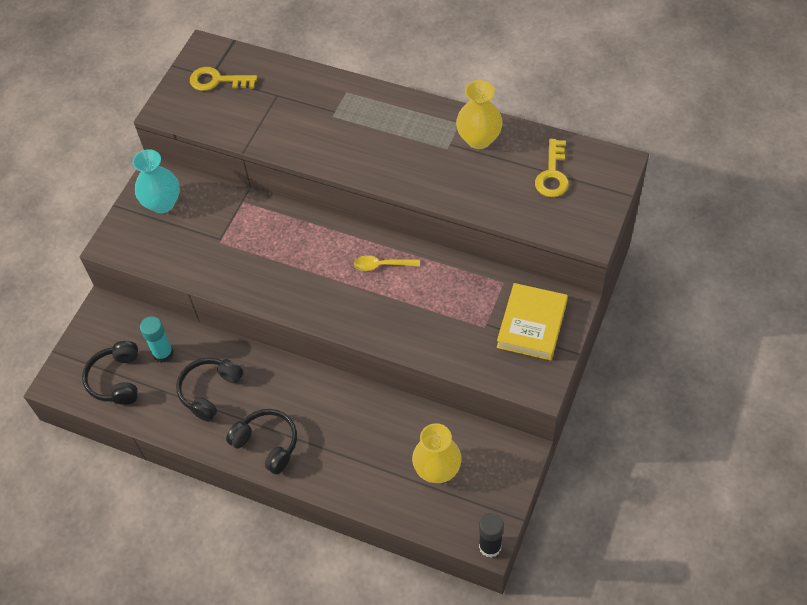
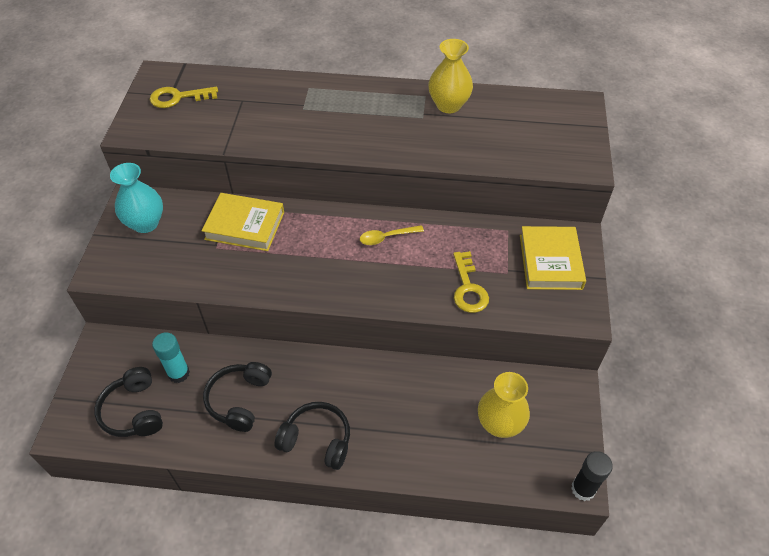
camera: 20 degrees left, 5 degrees down
yellow key [535,139,569,197] -> yellow key moved to [453,251,489,313]
none -> yellow book [202,193,284,251]

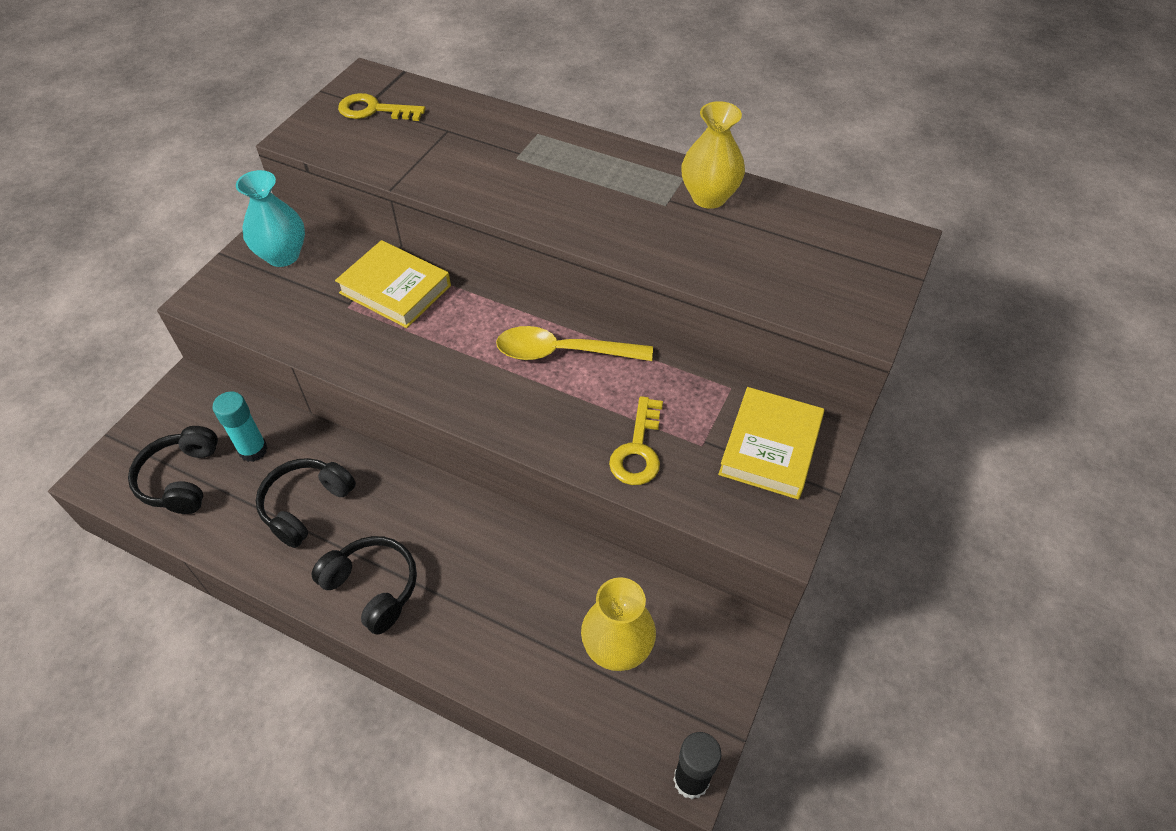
camera: 20 degrees right, 0 degrees up
yellow spoon [360,225,424,245] -> yellow spoon [496,326,653,361], size x1.71

